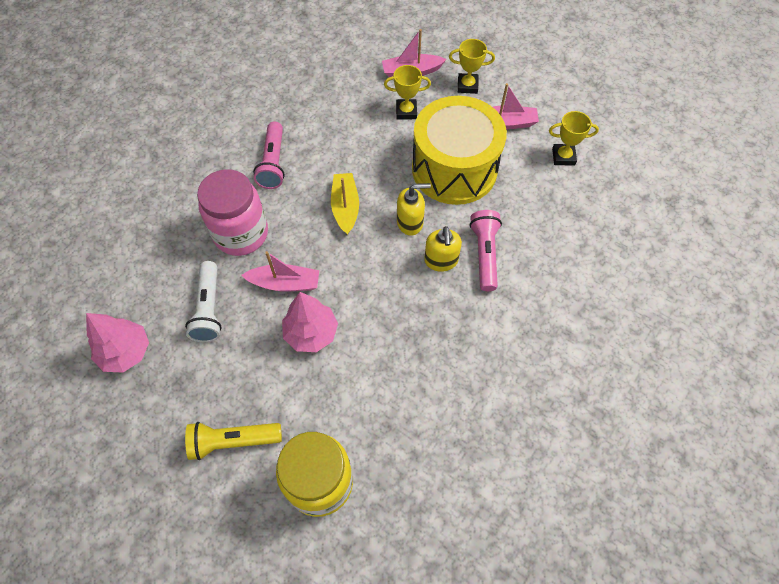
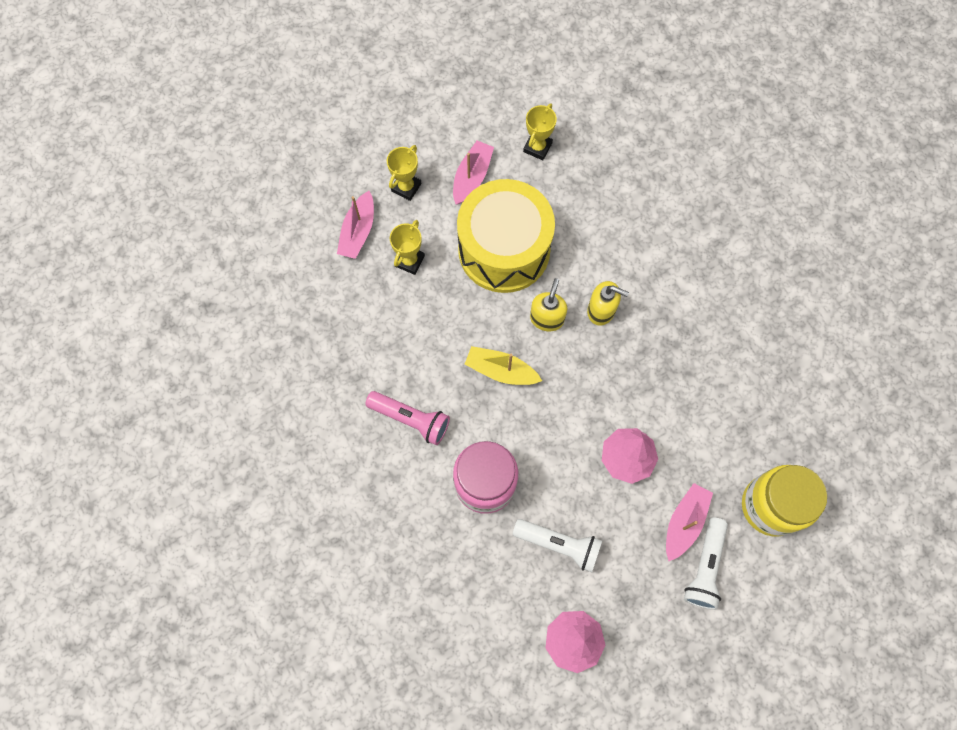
camera: 65 degrees left, 10 degrees up
yellow flashlight [185,422,282,460] -> white flashlight [684,518,728,610]
pink boat [242,251,319,292] -> pink boat moved to [666,483,713,561]
pink flashlight [470,210,502,291] -> none

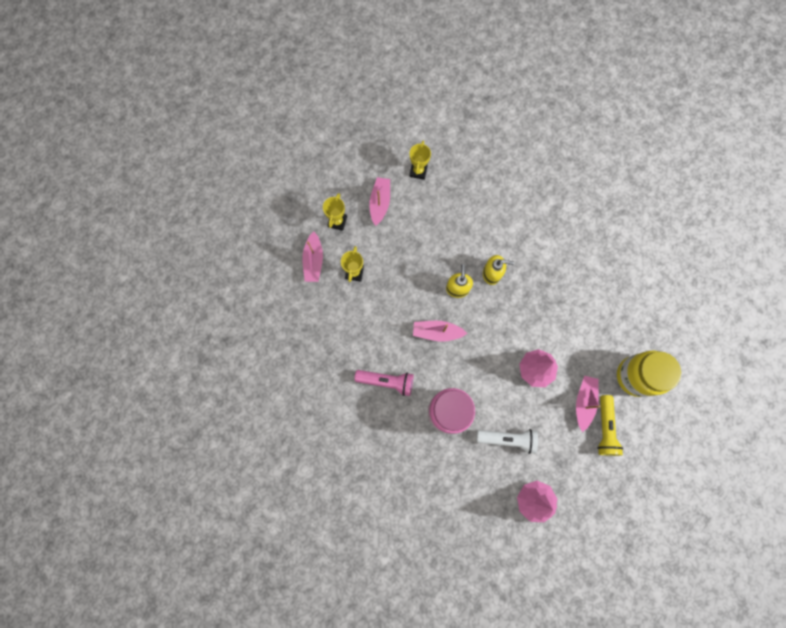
camera: 15 degrees left, 5 degrees up
yellow drum [457,179,555,293] -> none
yellow boat [464,346,542,385] -> pink boat [413,321,468,342]
white flashlight [684,518,728,610] -> yellow flashlight [597,395,623,456]

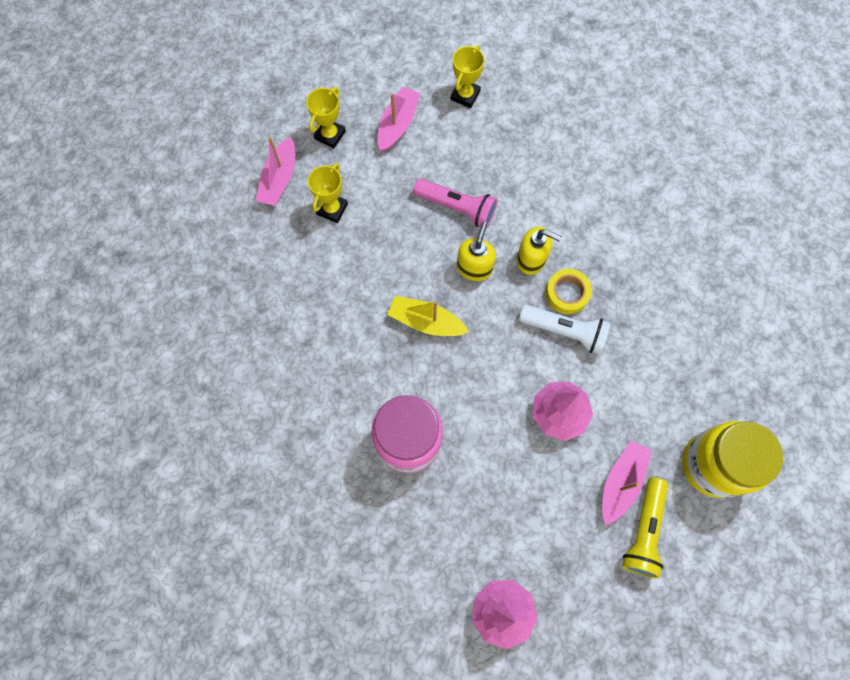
camera: 15 degrees right, 5 degrees down
pink flashlight [354,370,414,396] -> pink flashlight moved to [413,178,497,228]
pink boat [413,321,468,342] -> yellow boat [387,296,469,336]
white flashlight [477,429,538,454] -> white flashlight moved to [519,304,611,354]
none -> yellow tape [546,269,592,314]

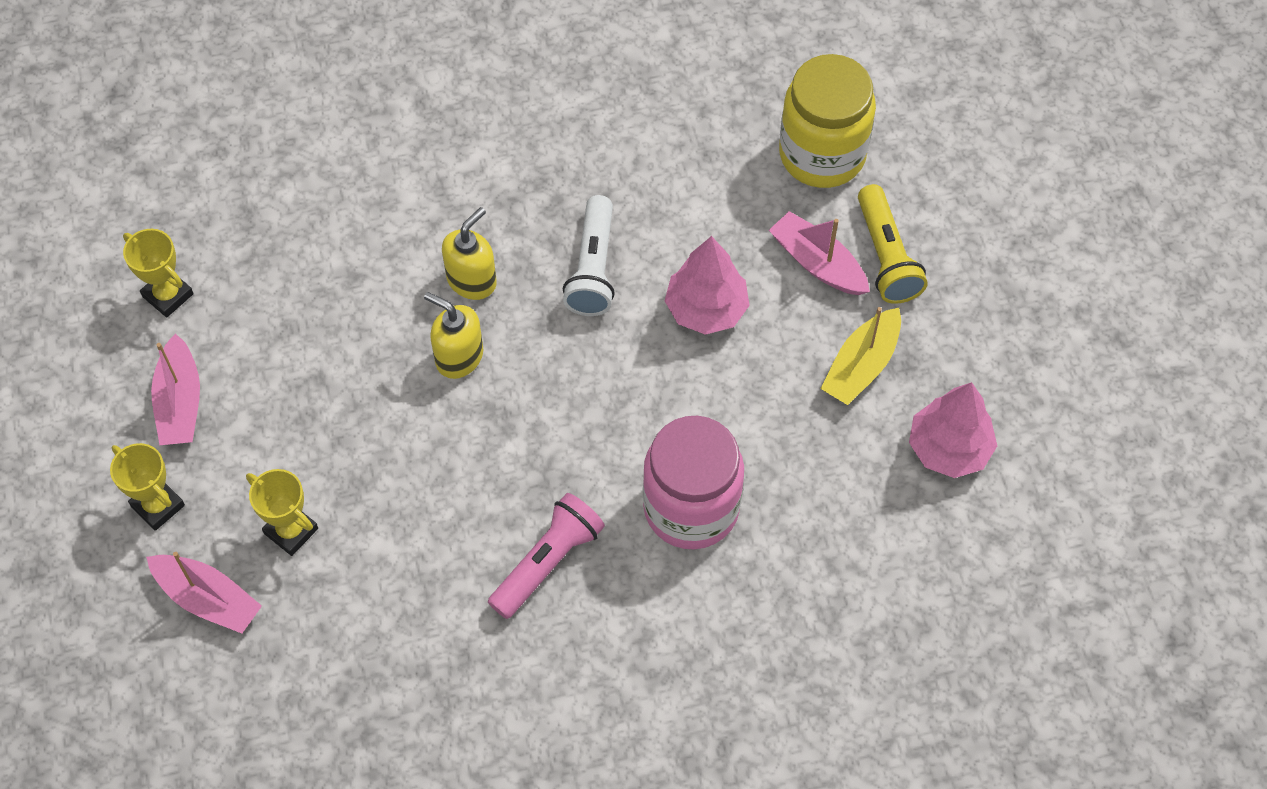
camera: 75 degrees left, 10 degrees down
pink boat [377,87,420,152] -> pink boat turned 135 degrees counterclockwise [151,333,200,445]
yellow boat [387,296,469,336] -> yellow boat moved to [820,307,901,405]
pink flashlight [413,178,497,228] -> pink flashlight moved to [488,493,605,619]
white flashlight [519,304,611,354] -> white flashlight turned 150 degrees clockwise [563,195,615,316]
yellow tape [546,269,592,314] -> none
yellow flashlight [622,477,668,578] -> yellow flashlight turned 45 degrees clockwise [858,184,928,304]

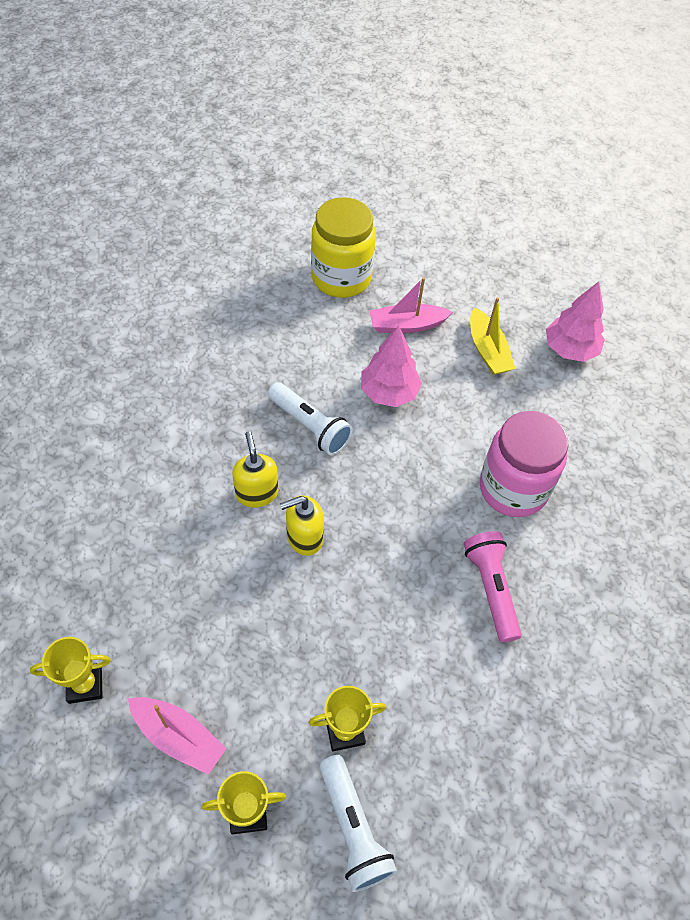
camera: 55 degrees left, 5 degrees down
pink boat [146,552,262,634] -> white flashlight [319,755,397,892]
yellow flashlight [858,184,928,304] -> none

